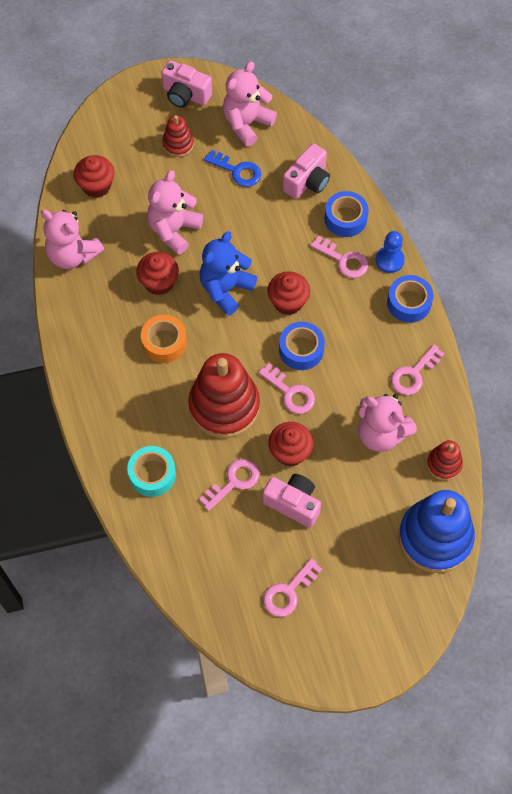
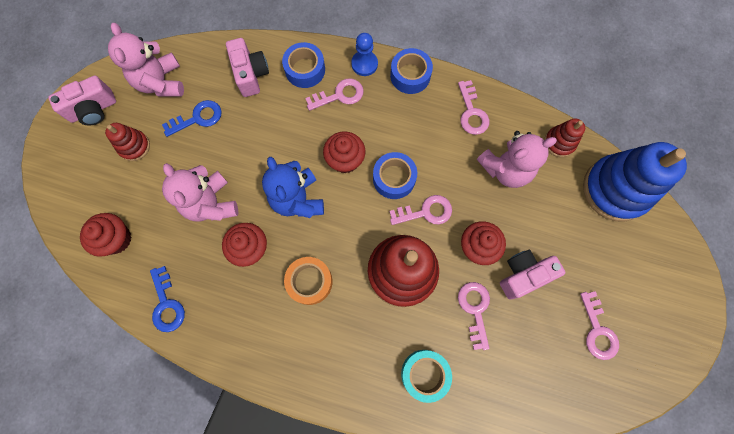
camera: 55 degrees left, 10 degrees up
pink teddy bear [41,209,104,269] -> blue key [150,266,185,332]

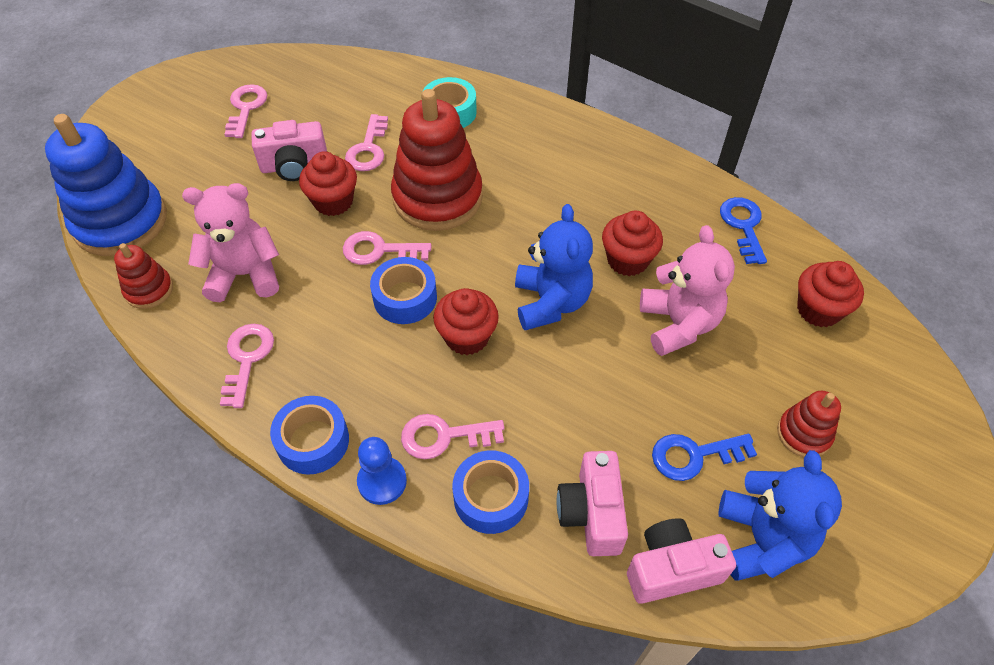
camera: 165 degrees left, 20 degrees down
pink camera [48,76,116,125] -> pink camera moved to [627,518,736,604]
pink teddy bear [108,23,184,97] -> blue teddy bear [718,450,842,581]
orange tape [284,257,332,305] -> none

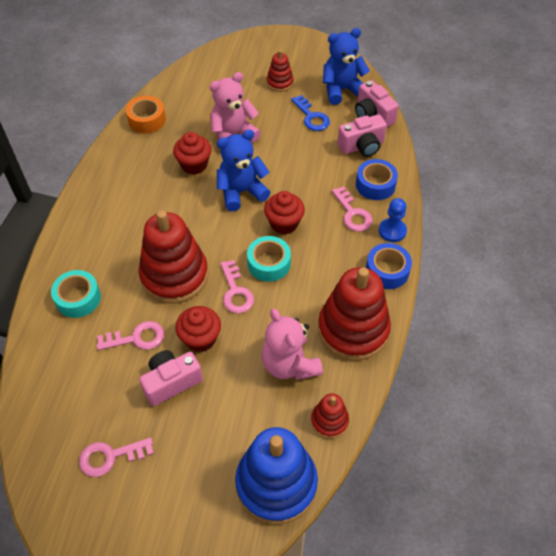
camera: 110 degrees left, 0 degrees up
pink key [220,324,274,408] -> red stacking toy [318,267,391,360]
pink camera [251,120,327,181] -> pink camera turned 90 degrees counterclockwise [139,350,203,406]
blue tape [370,257,437,324] -> turquoise tape [247,236,291,282]
blue key [720,197,767,264] -> orange tape [126,96,166,133]
red cupcake [797,261,864,327] -> none

